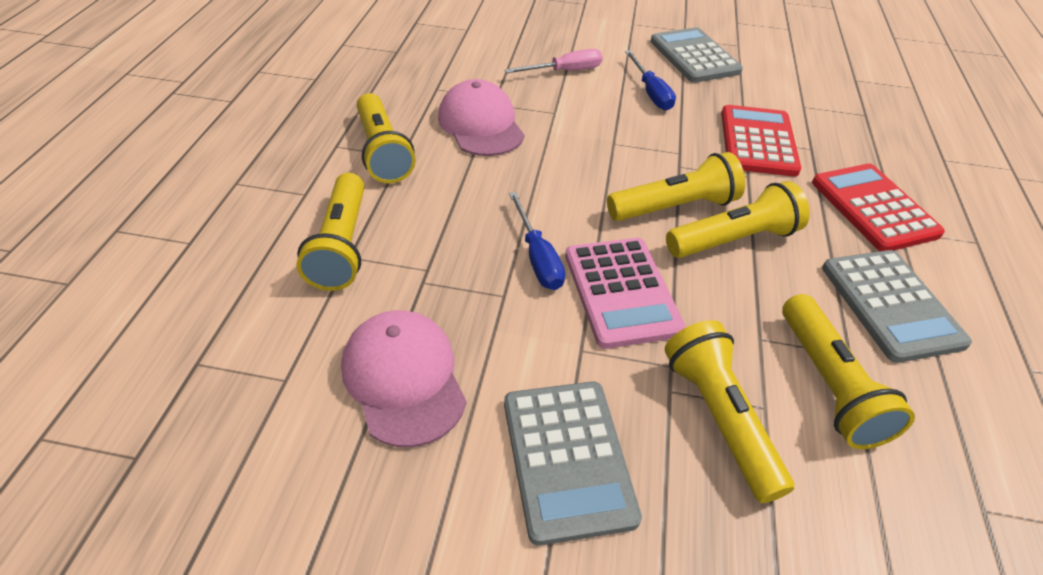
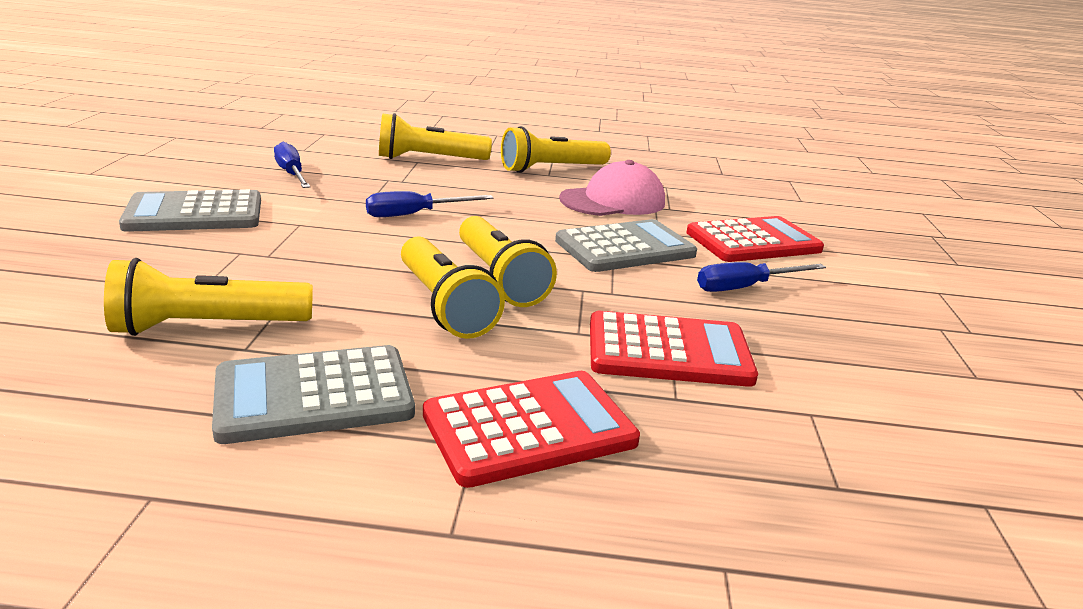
camera: 85 degrees right, 20 degrees down
pink cap [341,310,466,447] -> blue screwdriver [274,142,311,188]
pink screwdriver [505,49,603,73] -> red calculator [686,216,824,262]
pink calculator [565,238,686,349] -> none
grey calculator [650,27,743,83] -> grey calculator moved to [555,219,697,272]
yellow flashlight [665,320,794,503] -> none

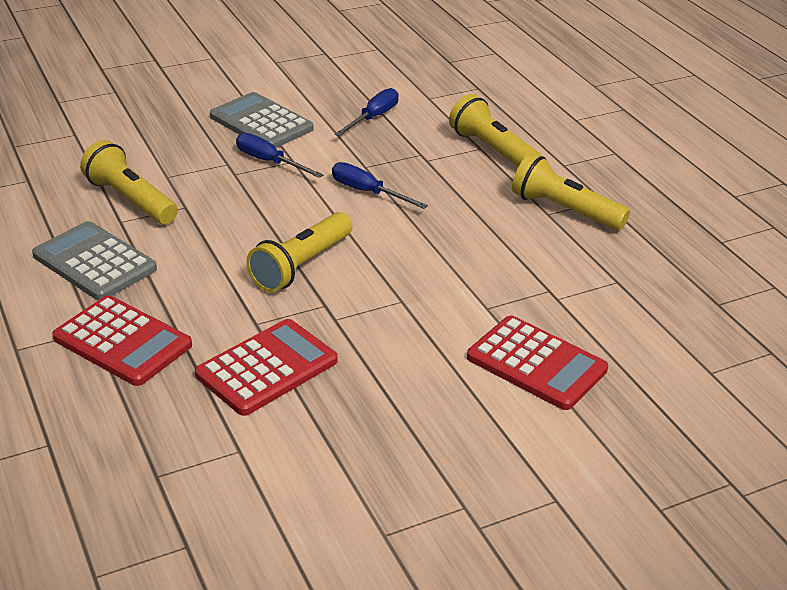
camera: 60 degrees right, 10 degrees up
yellow flashlight [401,237,505,339] -> none
grey calculator [555,219,697,272] -> none
pink cap [559,160,665,216] -> none
red calculator [590,311,758,387] -> red calculator turned 105 degrees counterclockwise [195,319,338,416]
blue screwdriver [697,262,826,292] -> blue screwdriver moved to [236,133,323,178]

